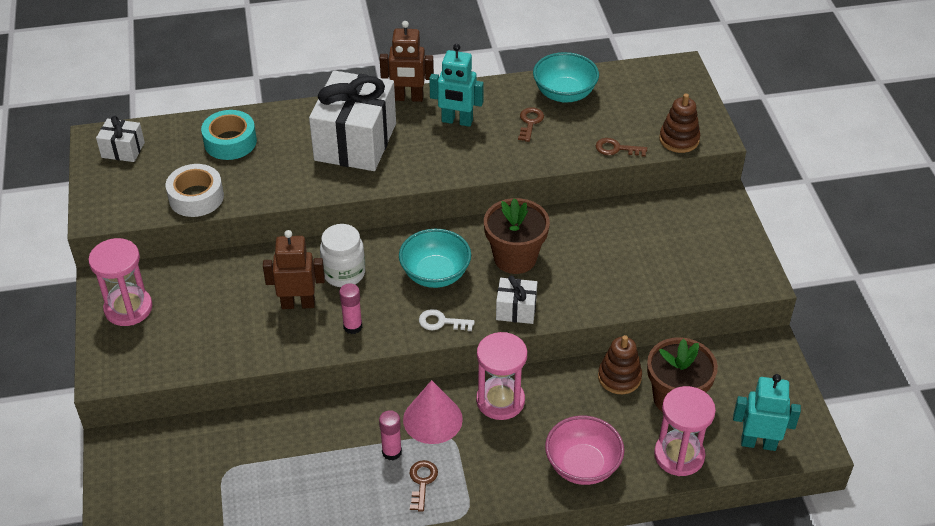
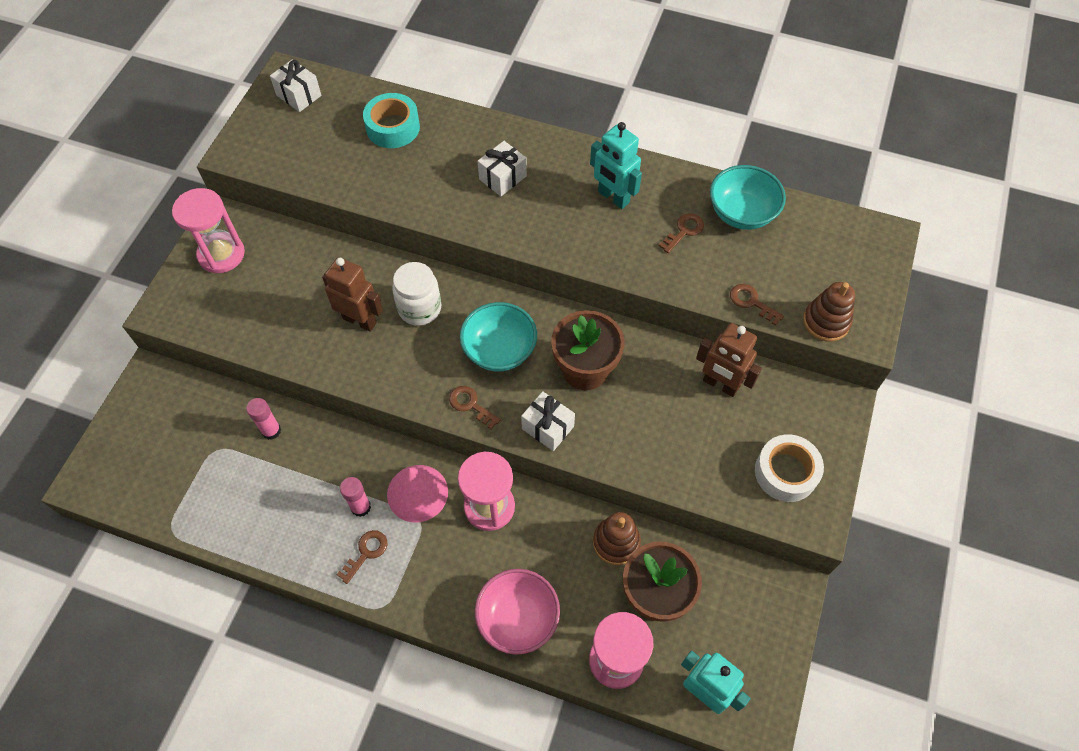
camera: 30 degrees right, 15 degrees up
white tape [166,164,224,217] -> white tape moved to [755,434,824,502]
white gift [309,71,396,171] -> white gift [478,141,527,196], size x0.47
pink glue stick [339,283,362,334] -> pink glue stick moved to [246,398,281,440]
brown robot [380,21,434,102] -> brown robot moved to [696,323,762,397]
white key [419,309,475,331] -> brown key [449,386,501,429]

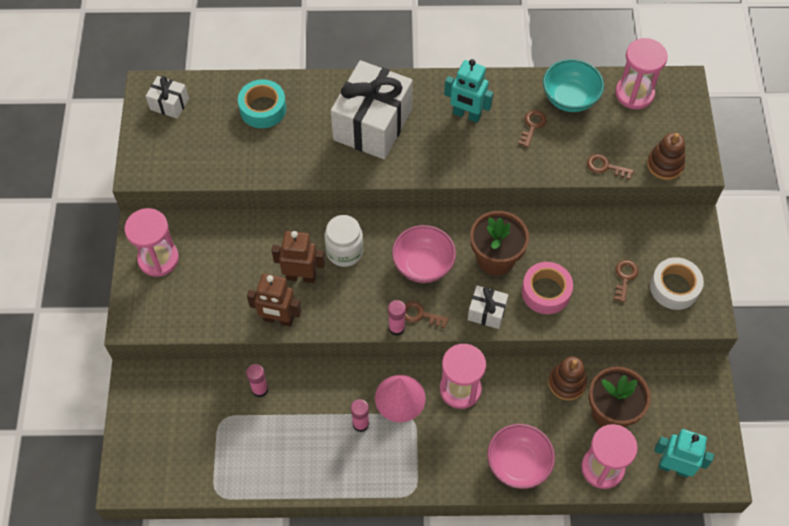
camera: 20 degrees left, 0 degrees up
brown key [337,530,388,584] -> brown key moved to [614,260,639,303]
turquoise bowl [460,302,537,371] -> pink bowl [392,225,456,283]
white gift [478,141,527,196] -> white gift [331,60,413,159], size x2.14
brown robot [696,323,762,397] -> brown robot moved to [247,274,301,327]
none -> pink glue stick [388,300,406,336]
none -> pink tape [522,262,573,314]
none -> pink hourglass [615,38,668,109]

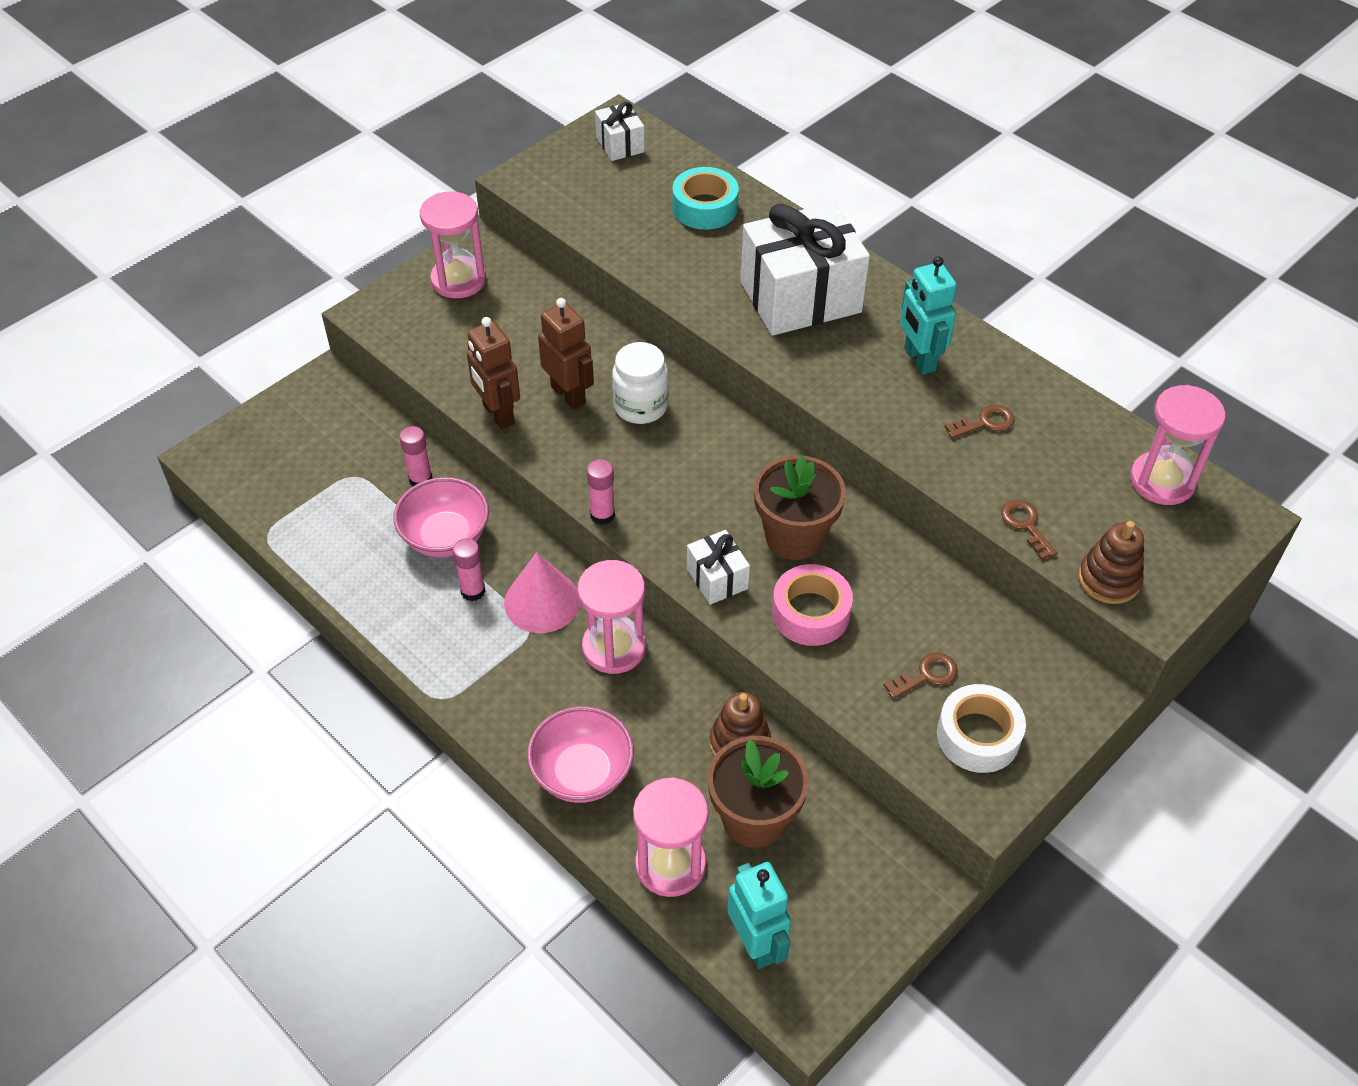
camera: 45 degrees right, 10 degrees down
pink bowl [392,225,456,283] -> pink bowl moved to [393,477,489,557]
brown key [405,301,449,329] -> none
turquoise bowl [543,59,604,112] -> none

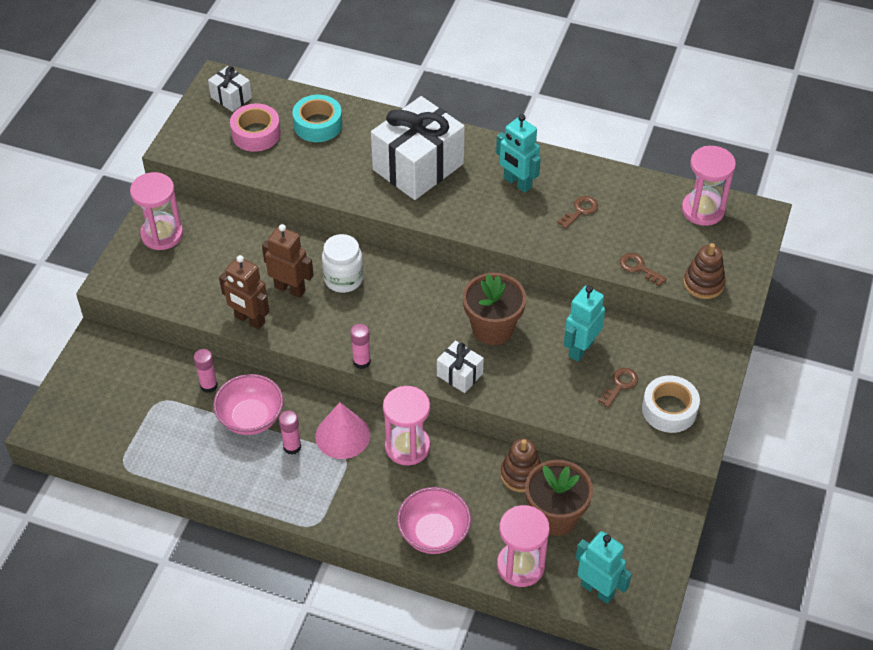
camera: 25 degrees left, 0 degrees up
pink tape [772,564,853,646] -> pink tape moved to [230,104,281,152]
none -> turquoise robot [564,285,605,362]

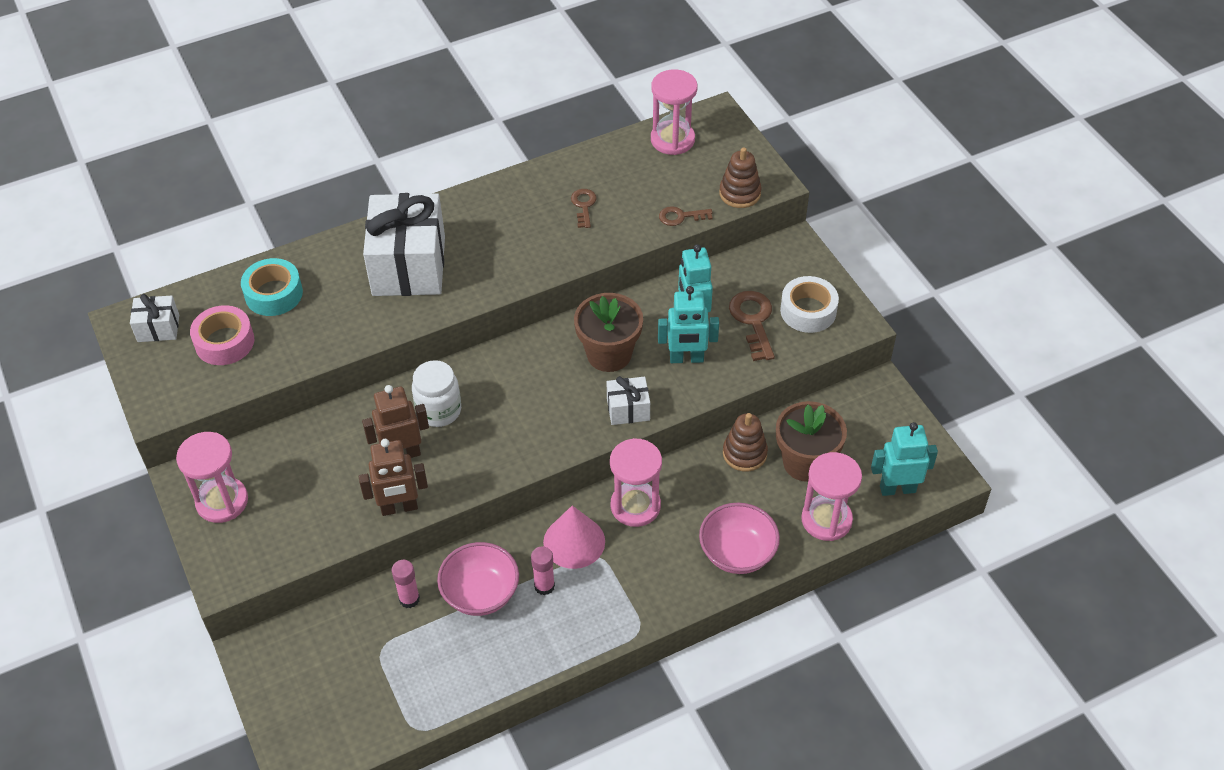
camera: 45 degrees left, 0 degrees up
pink glue stick [350,324,371,369] -> none
turquoise robot [496,114,541,193] -> turquoise robot moved to [658,286,719,363]
brown key [598,368,638,408] -> brown key [729,291,775,361], size x1.63

